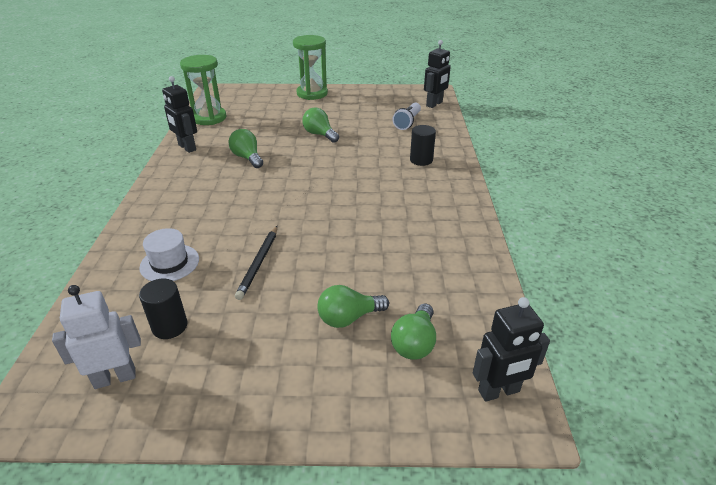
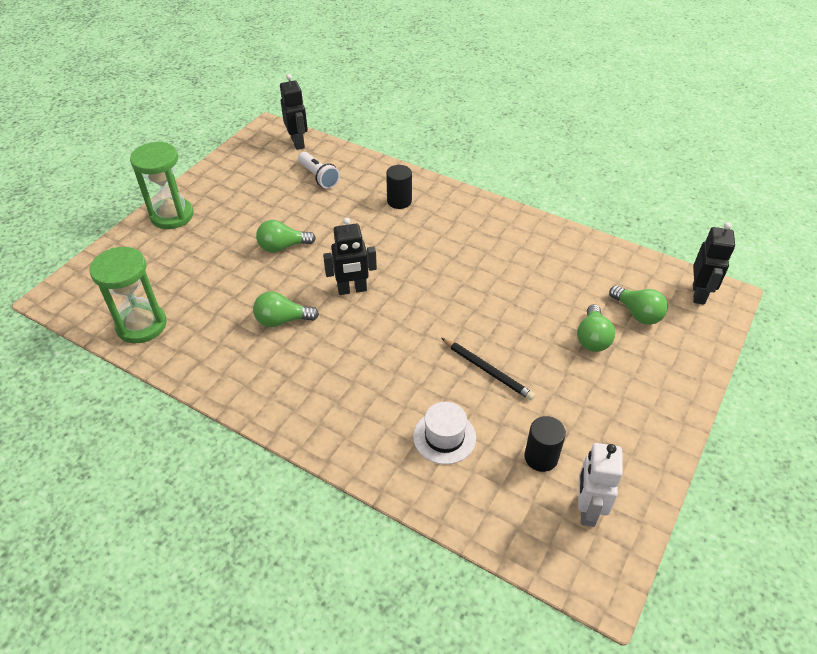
camera: 60 degrees left, 10 degrees up
black robot [162,76,197,153] -> black robot moved to [323,218,377,295]

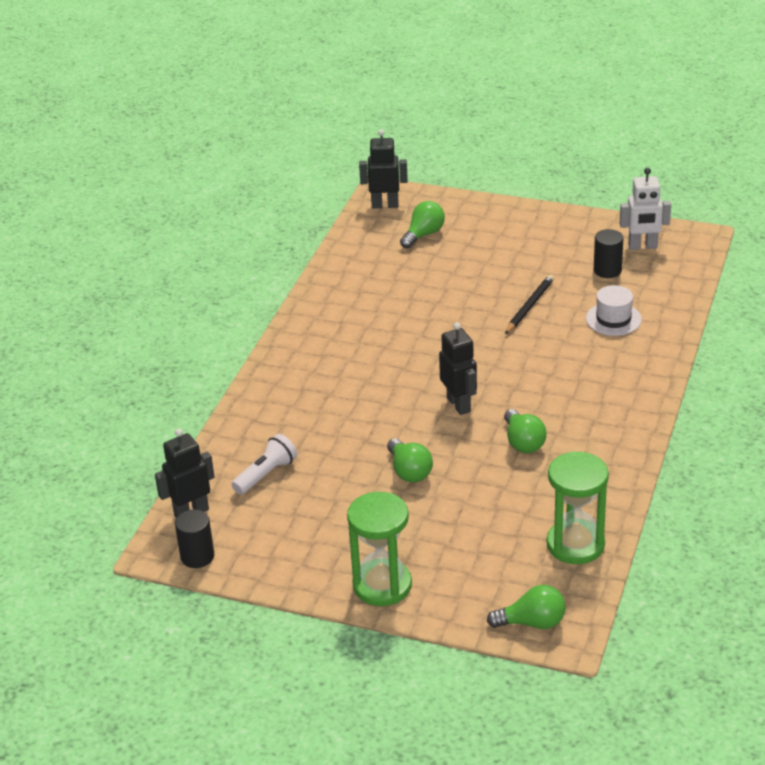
camera: 100 degrees left, 10 degrees down
black cylinder [386,165,412,209] -> black cylinder moved to [175,509,214,568]
green light bulb [577,304,615,352] -> green light bulb moved to [487,585,566,629]

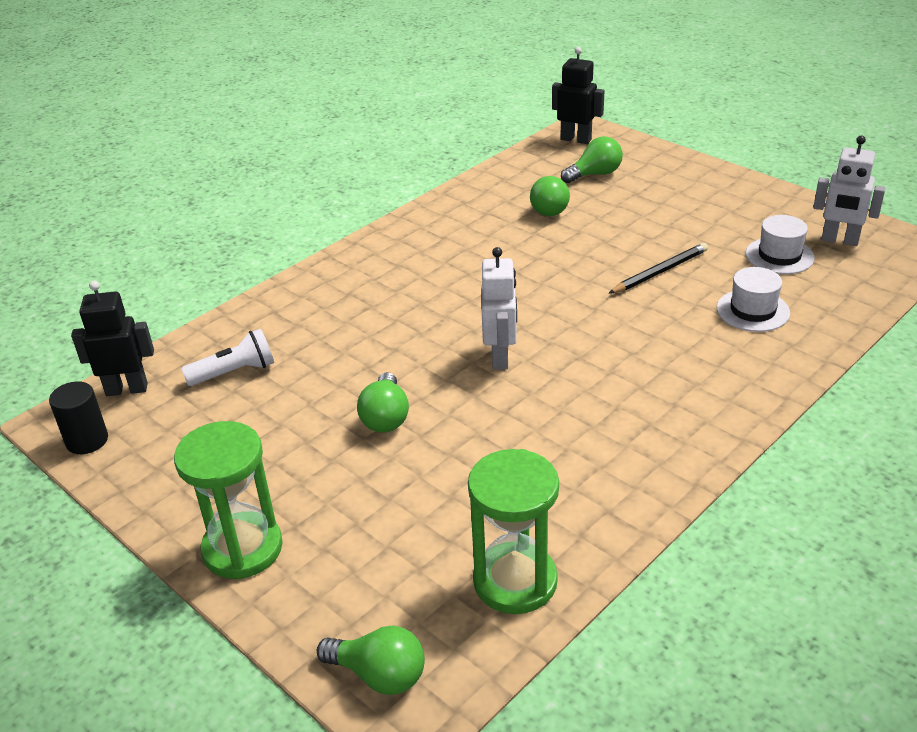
camera: 25 degrees right, 0 degrees up
black robot [439,322,477,415] -> white robot [481,247,517,370]
green light bulb [504,409,547,453] -> green light bulb moved to [530,176,570,216]
black cylinder [594,229,623,278] -> white hat [746,215,815,274]

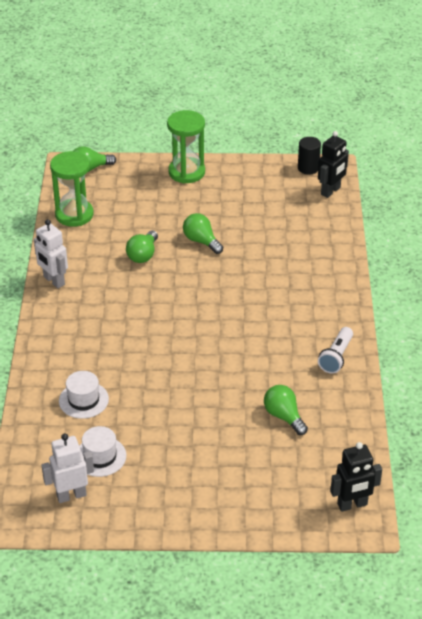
camera: 135 degrees right, 5 degrees up
white flashlight [181,328,274,386] -> white flashlight moved to [318,327,353,373]
white robot [481,247,517,370] -> white robot moved to [34,219,68,288]
green light bulb [561,136,623,183] -> green light bulb moved to [126,230,158,263]
black pencil [608,243,708,294] -> none

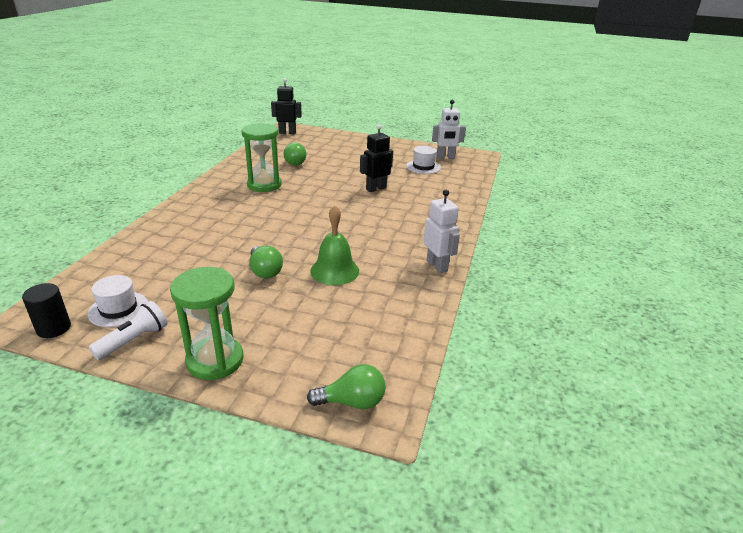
camera: 165 degrees left, 10 degrees down
green hourglass [50,151,93,227] -> green hourglass moved to [241,123,281,192]
white hat [59,371,109,419] -> white hat moved to [88,275,148,327]
green light bulb [126,230,158,263] -> green bell [310,205,359,285]
black robot [318,131,349,198] -> black robot moved to [360,124,393,192]
white flashlight [318,327,353,373] -> white flashlight moved to [89,301,167,360]

